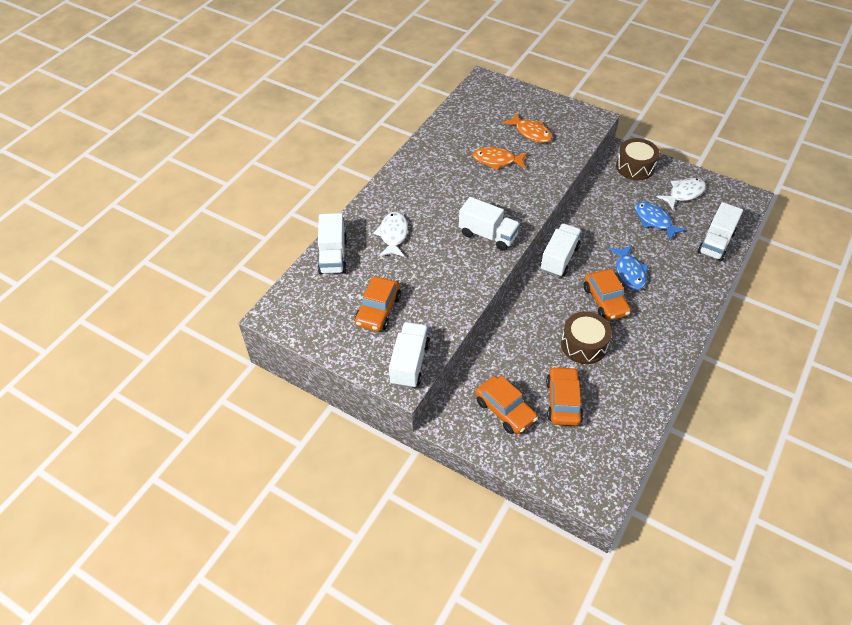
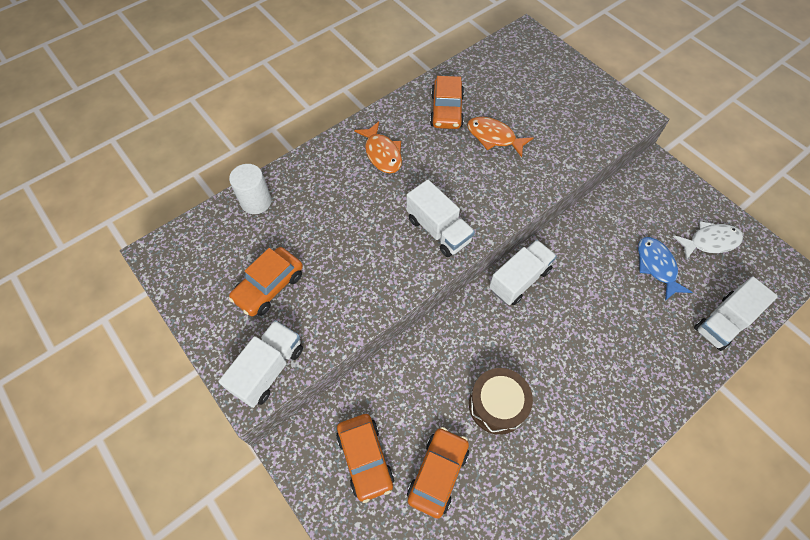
camera: 20 degrees right, 10 degrees up
white truck [318,213,347,275] -> white cylinder [229,164,272,214]
white fish [374,212,408,257] -> none
orange fish [502,113,552,143] -> orange fish moved to [354,121,402,173]
orange car [584,269,631,321] -> orange car moved to [430,76,464,129]
blue fish [609,245,648,290] -> none
brown drum [616,138,659,180] -> none

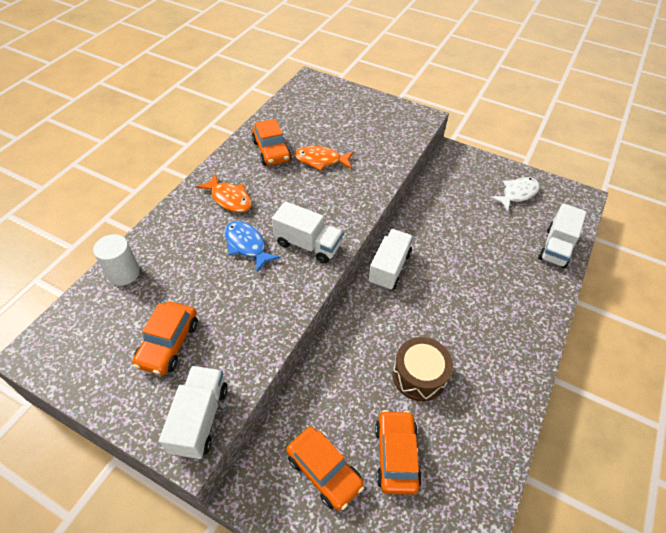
camera: 25 degrees left, 10 degrees down
blue fish [638,237,692,301] -> blue fish moved to [225,221,281,272]

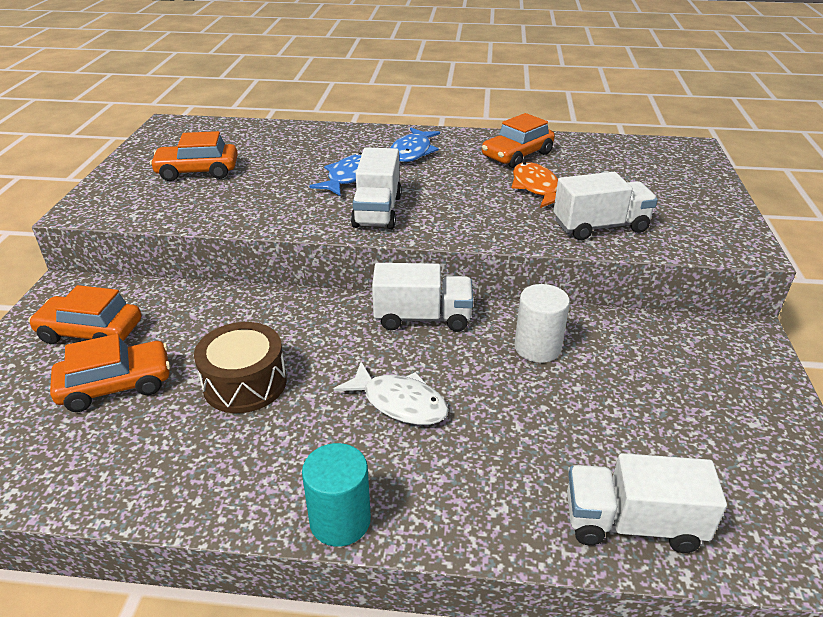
camera: 70 degrees right, 15 degrees down
white cylinder [93,234,140,286] -> white cylinder moved to [514,284,570,363]
white truck [159,366,228,459] -> white truck moved to [554,172,658,240]
orange fish [196,174,252,213] -> blue fish [391,128,440,162]
orange car [286,427,364,511] -> orange car turned 75 degrees clockwise [28,285,141,344]
white fish [490,177,540,211] -> white fish moved to [334,362,449,425]
none -> turquoise cylinder [302,443,371,547]

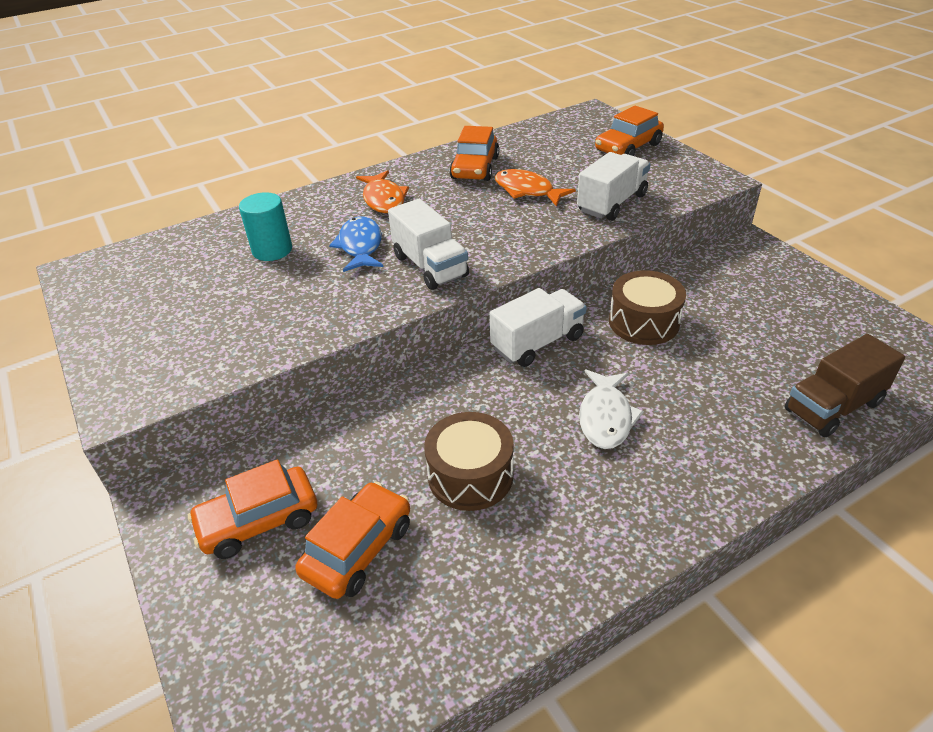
camera: 35 degrees left, 5 degrees up
orange car [150,131,238,181] -> orange car moved to [595,106,664,156]
turquoise cylinder [302,443,371,547] -> turquoise cylinder moved to [239,192,292,261]
white fish [334,362,449,425] -> white fish turned 105 degrees clockwise [579,369,644,449]
blue fish [391,128,440,162] -> orange fish [356,170,409,213]
white cylinder [514,284,570,363] -> brown drum [609,270,686,345]
white truck [567,453,727,553] -> brown truck [785,334,905,437]

